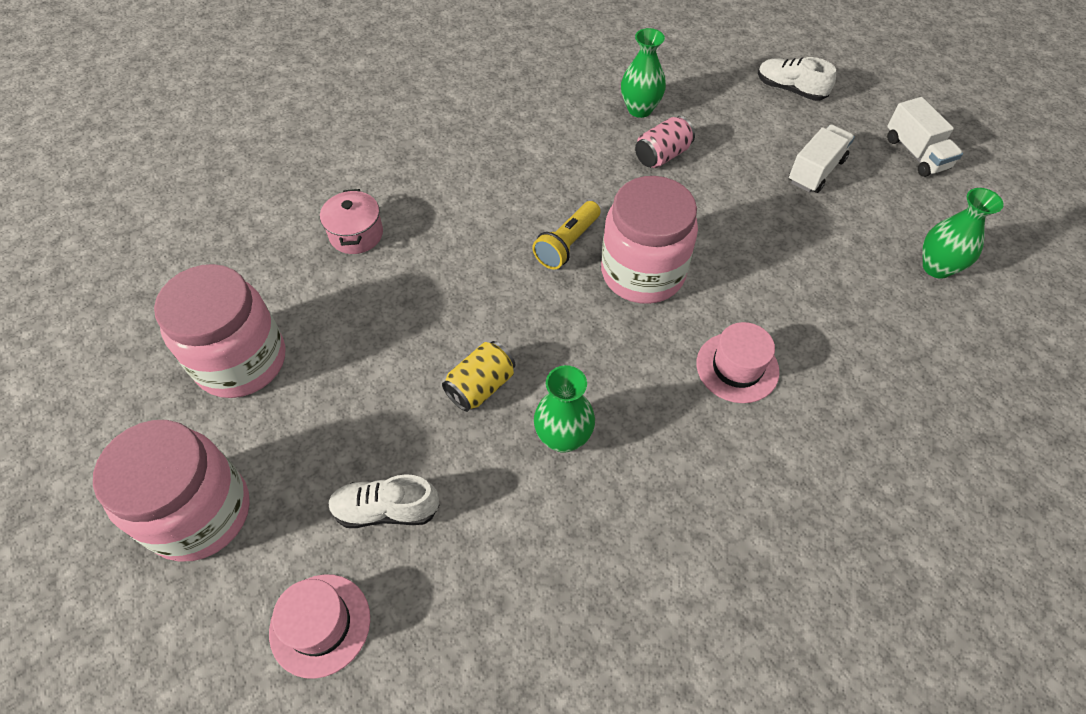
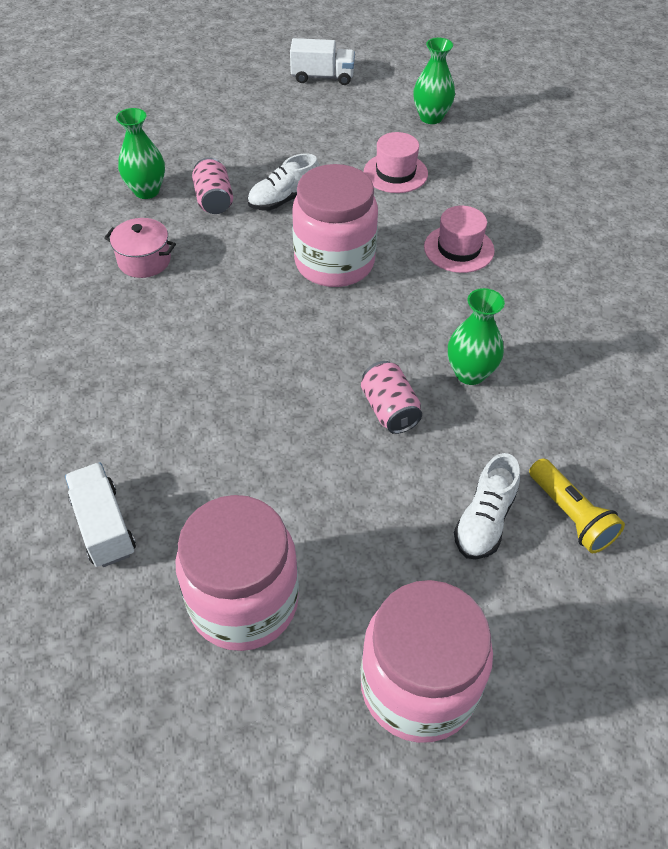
camera: 65 degrees left, 5 degrees down
pink hat [269,574,370,679] -> pink hat moved to [364,132,428,193]
pink pot [320,189,383,254] -> pink pot moved to [104,218,176,278]
yellow can [442,341,516,412] -> pink can [361,361,422,434]
yellow flashlight [532,201,601,269] -> yellow flashlight moved to [529,458,625,553]
white shoe [758,57,836,101] -> white shoe moved to [247,153,319,211]
white truck [789,125,855,193] -> white truck moved to [65,462,136,567]

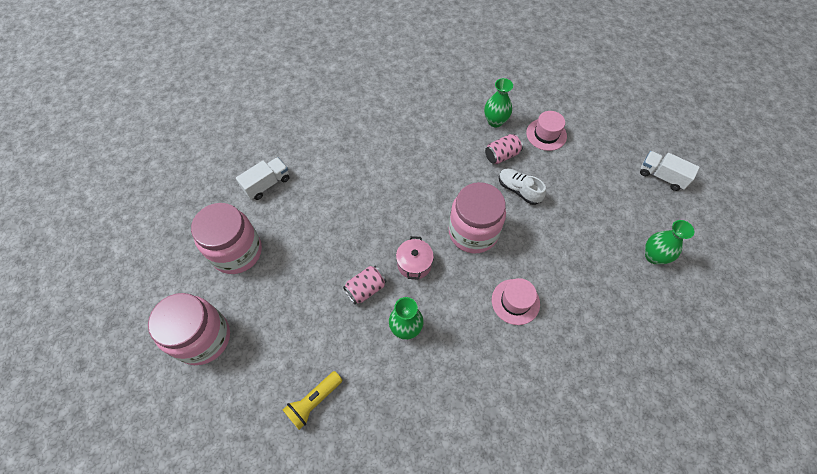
camera: 75 degrees right, 10 degrees up
pink pot [104,218,176,278] -> pink pot moved to [396,236,434,280]
white truck [290,38,355,85] -> white truck turned 135 degrees clockwise [640,151,700,191]
pink hat [364,132,428,193] -> pink hat moved to [526,111,567,151]
white shoe [454,453,520,559] -> none

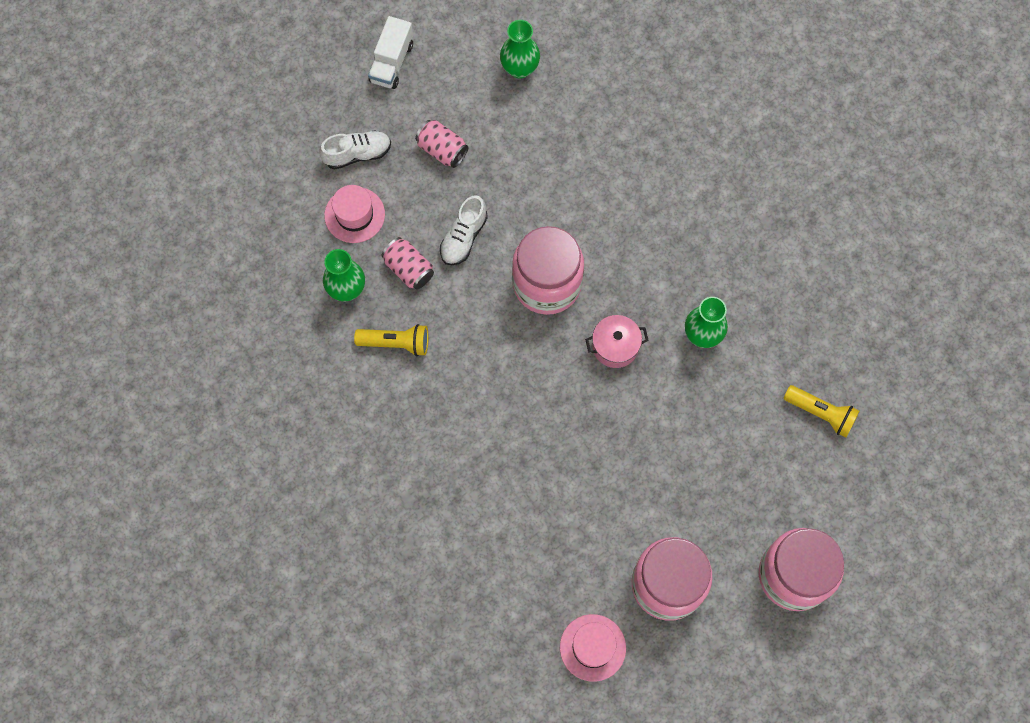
camera: 105 degrees left, 10 degrees up
white truck [236,157,289,200] -> none
pink can [343,266,386,305] -> pink can moved to [415,120,469,168]
pink hat [492,278,540,325] -> pink hat moved to [560,614,626,682]
none -> white shoe [319,130,391,169]
none -> yellow flashlight [354,324,428,356]

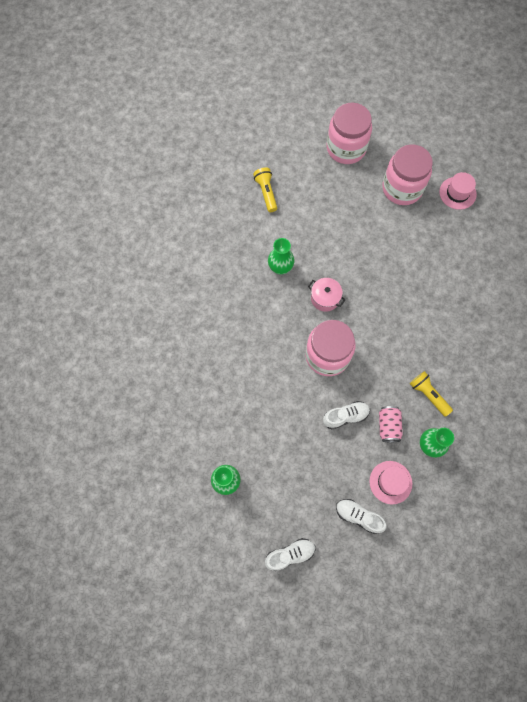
camera: 135 degrees left, 0 degrees up
white truck [368,16,413,89] -> white shoe [265,538,316,571]
pink can [415,120,469,168] -> none

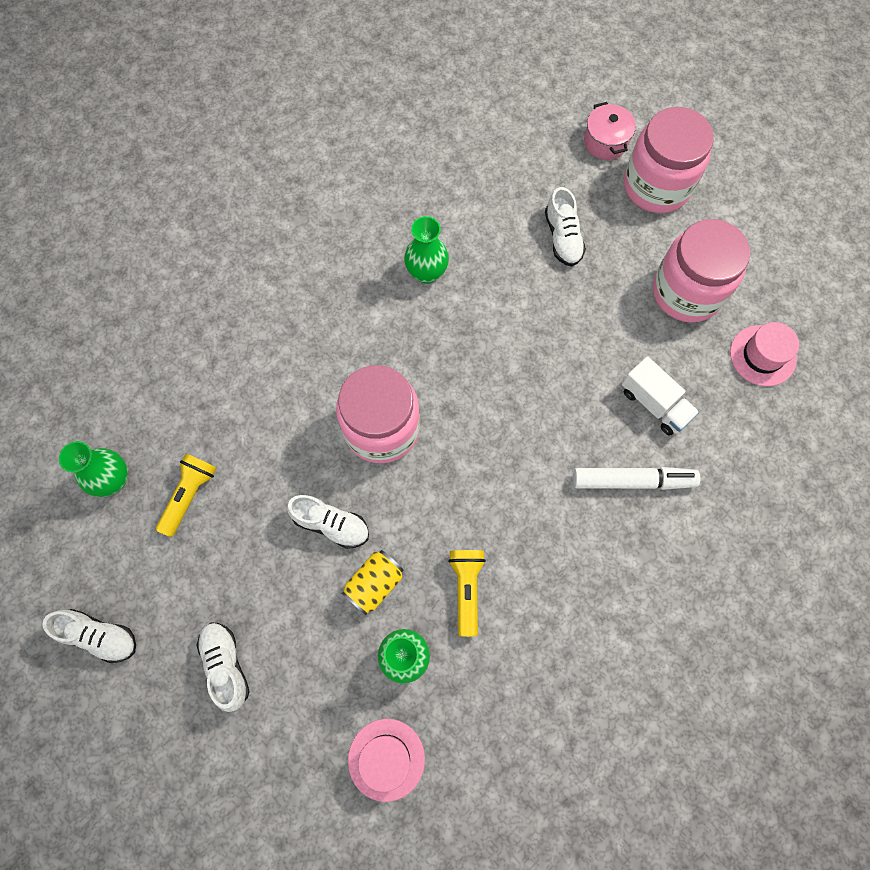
camera: 40 degrees right, 0 degrees up
yellow flashlight [253,167,277,212] -> yellow flashlight moved to [156,453,217,537]
pink pot [308,278,345,312] -> pink pot moved to [584,102,636,160]
pink hat [369,461,412,505] -> pink hat moved to [348,719,425,802]
pink can [379,406,403,442] -> yellow can [341,550,404,616]
none -> white shoe [545,187,586,266]
none -> white marker [573,467,700,490]
none -> white truck [622,356,699,436]

